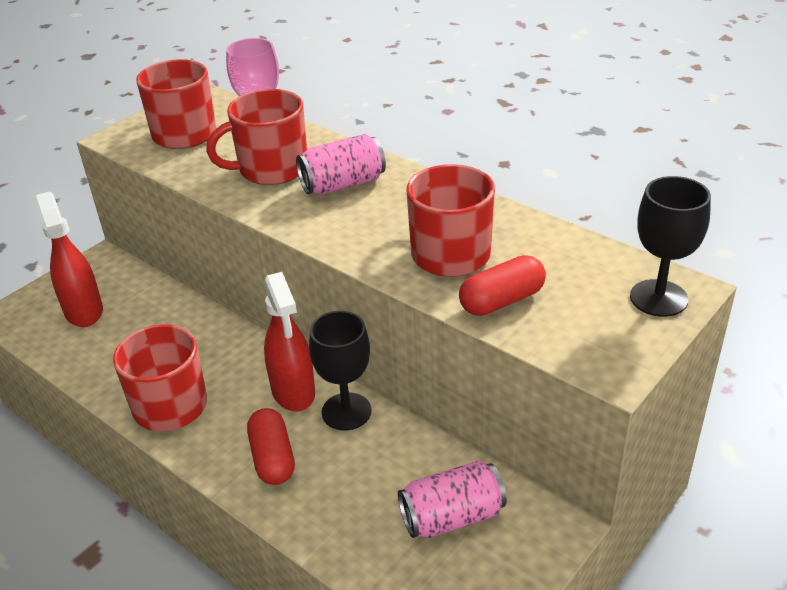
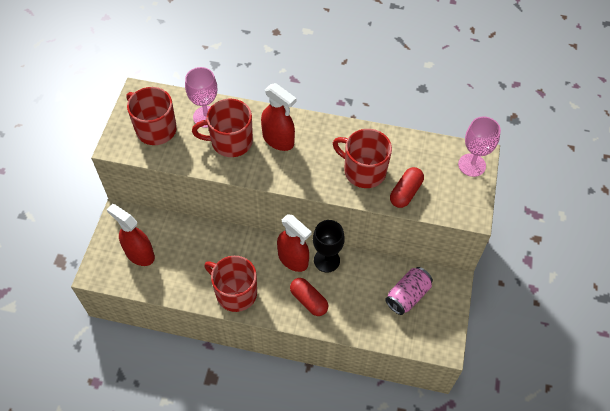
camera: 30 degrees left, 20 degrees up
red mug [206,89,307,185] -> red mug turned 45 degrees clockwise [192,99,253,157]
pink can [296,134,386,195] -> red spray bottle [261,83,296,151]
black goblet [630,176,711,317] -> pink goblet [458,117,501,177]

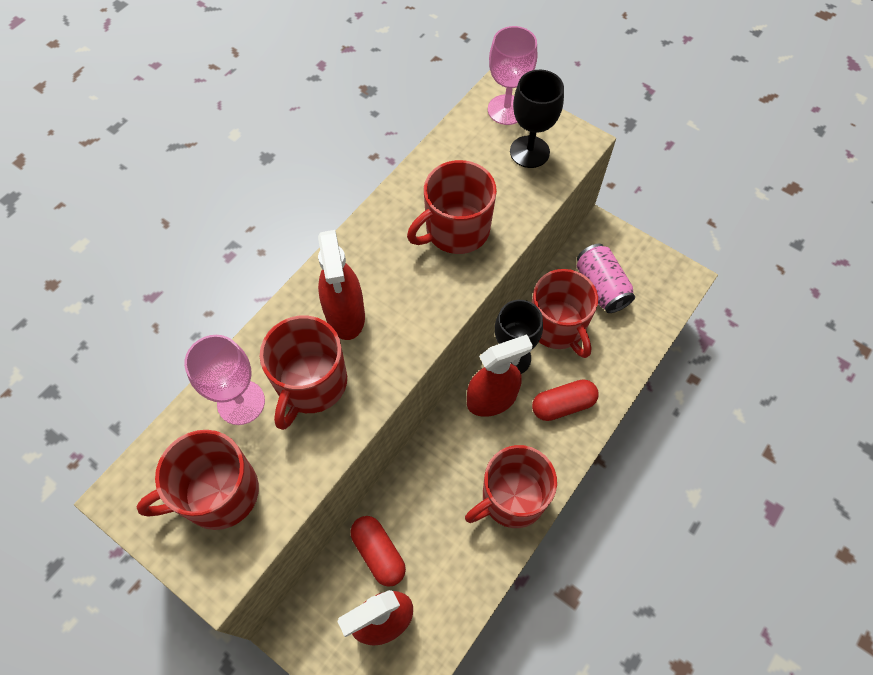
camera: 65 degrees left, 5 degrees up
red spray bottle [261,83,296,151] -> red spray bottle turned 105 degrees clockwise [318,230,365,340]
red capsule [390,167,424,208] -> red capsule moved to [351,516,406,587]
none -> black goblet [510,70,564,168]
none -> red mug [532,269,598,358]

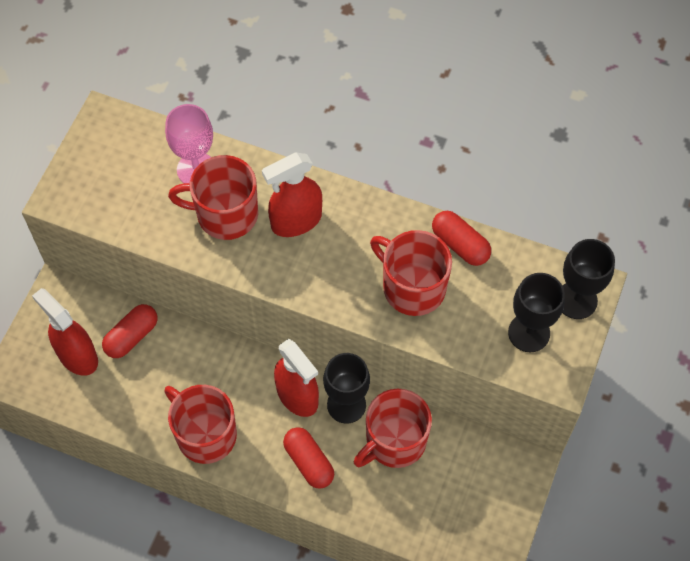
camera: 75 degrees right, 0 degrees up
red mug [136,430,259,530] -> none
pink goblet [488,26,537,125] -> black goblet [562,239,615,319]
pink can [577,244,635,313] -> none
none -> red capsule [432,211,491,266]

